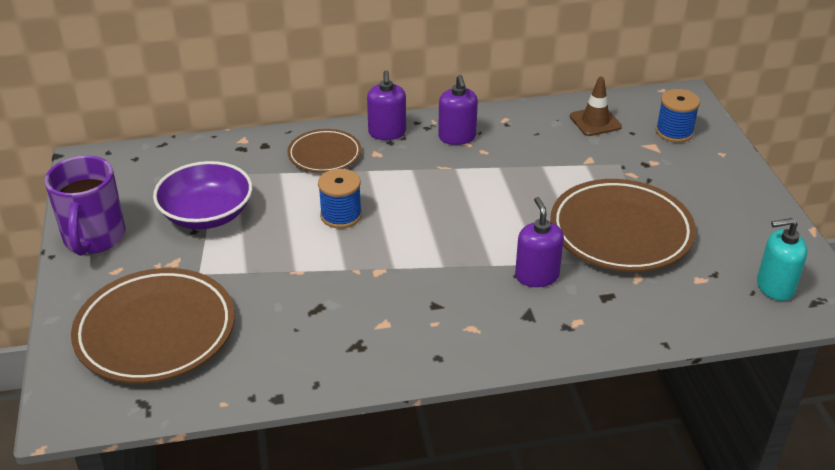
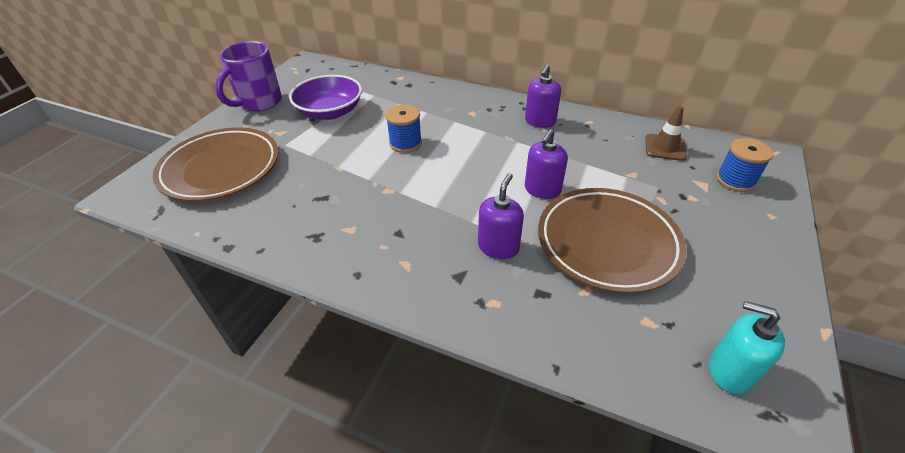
camera: 35 degrees right, 5 degrees up
brown plate [287,129,361,173] -> none
purple soap dispenser [367,70,406,140] -> purple soap dispenser moved to [525,129,568,199]

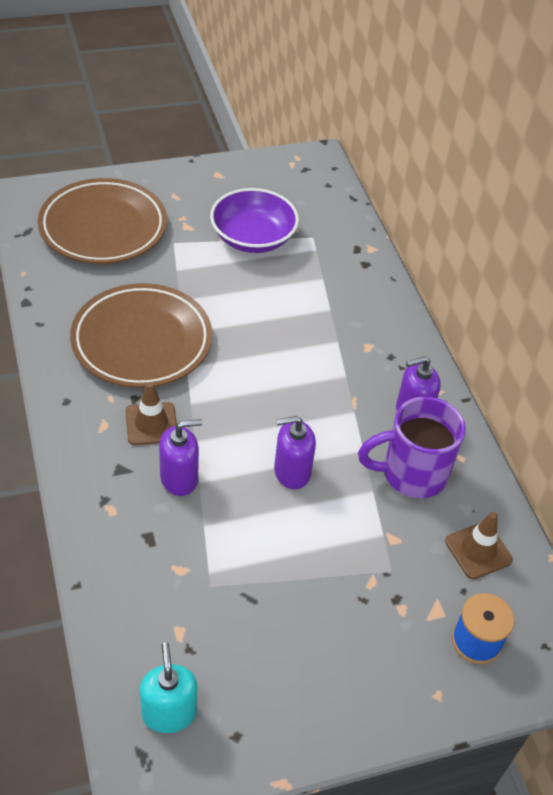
camera: 45 degrees right, 5 degrees up
purple mug [215,41,282,112] -> purple mug moved to [358,397,466,498]
blue spool [386,105,422,153] -> none
brown plate [538,188,687,294] -> brown plate moved to [70,283,212,388]
none -> brown traffic cone [125,382,177,445]

